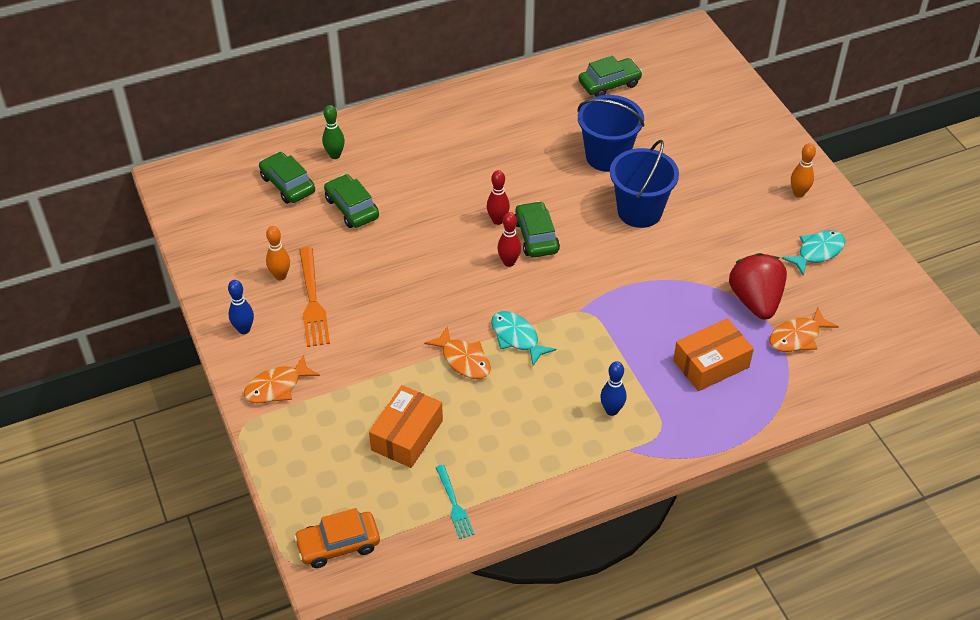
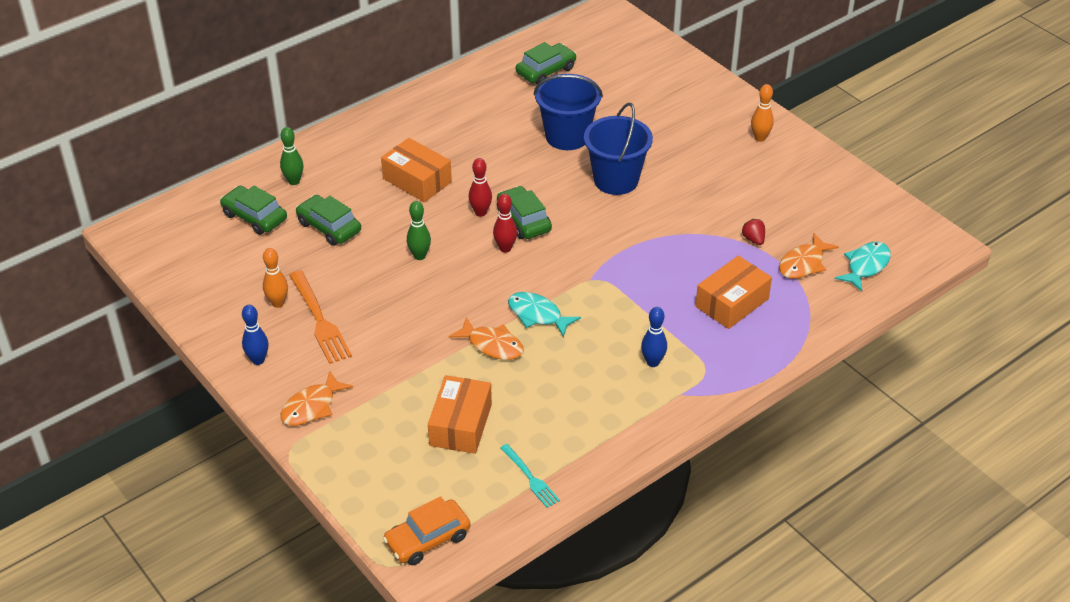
camera: 15 degrees left, 5 degrees down
red strawberry [729,253,787,320] -> red strawberry [742,219,765,245], size x0.42
turquoise fish [782,230,845,276] -> turquoise fish moved to [835,242,891,291]
none -> orange box [381,138,452,202]
none -> green bowling pin [407,201,431,260]

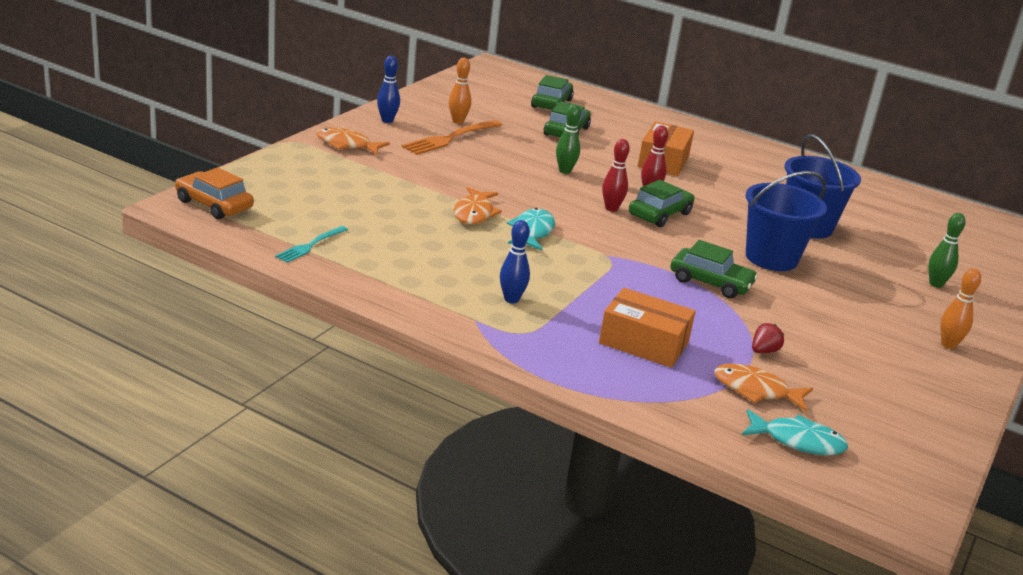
camera: 65 degrees right, 15 degrees down
green bowling pin [280,127,304,185] -> green bowling pin moved to [929,213,966,288]
orange box [428,375,492,454] -> none
green car [516,42,576,84] -> green car moved to [671,240,758,299]

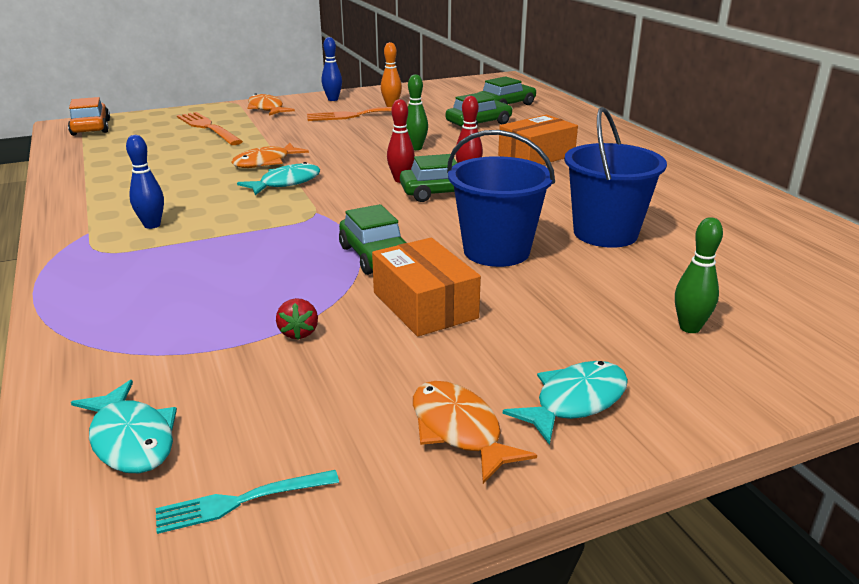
camera: 40 degrees right, 0 degrees up
turquoise fork [275,226,348,263] -> turquoise fork moved to [156,470,339,534]
orange box [599,288,696,368] -> orange box moved to [372,238,481,337]
orange fish [714,364,813,412] -> orange fish moved to [413,381,537,484]
red strawberry [752,323,785,353] -> red strawberry turned 90 degrees clockwise [276,298,318,339]
orange bowling pin [940,268,981,349] -> turquoise fish [503,361,628,445]
none -> orange fork [177,112,243,145]

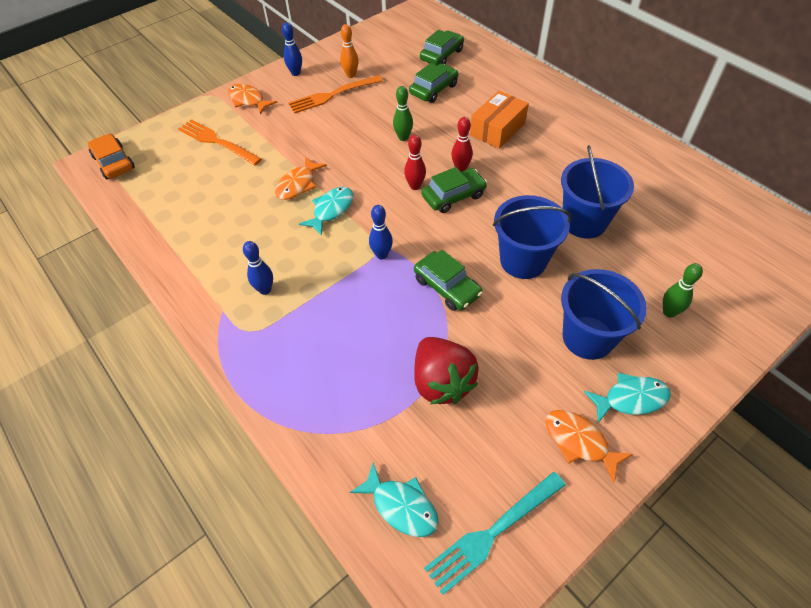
camera: 15 degrees left, 25 degrees up
turquoise fork [156,470,339,534] -> turquoise fork [424,471,566,595], size x1.66
red strawberry [276,298,318,339] -> red strawberry [414,337,479,404], size x2.36
orange box [372,238,481,337] -> none
turquoise fish [503,361,628,445] -> turquoise fish turned 45 degrees clockwise [584,373,671,423]
none -> blue bowling pin [369,205,393,260]
none -> blue bucket [561,269,647,360]

